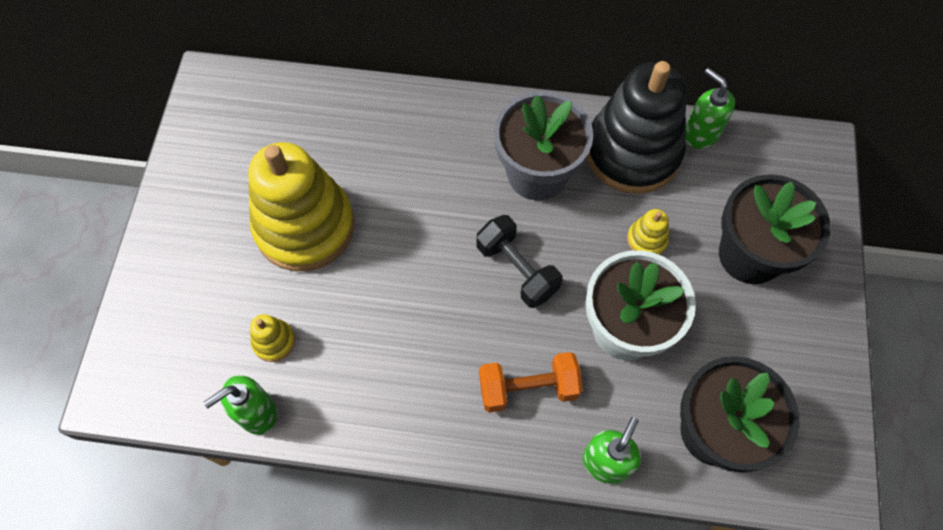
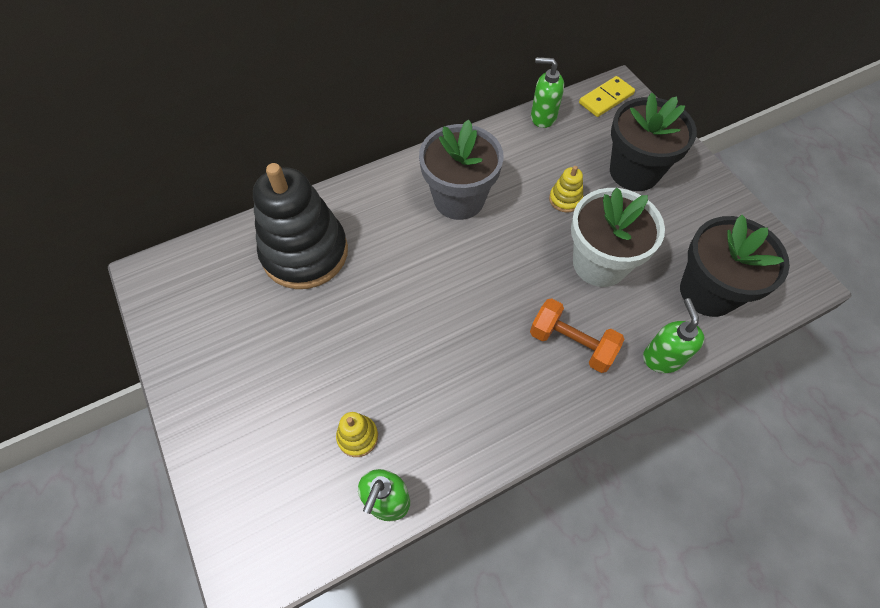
camera: 35 degrees left, 5 degrees down
yellow stacking toy [248,142,354,271] -> none
black dumbbell [477,215,562,308] -> none
orange dumbbell [479,352,583,413] -> orange dumbbell turned 75 degrees clockwise [530,298,624,373]
black stacking toy [587,61,686,194] -> black stacking toy moved to [253,163,348,289]
none -> yellow domino [579,76,635,117]

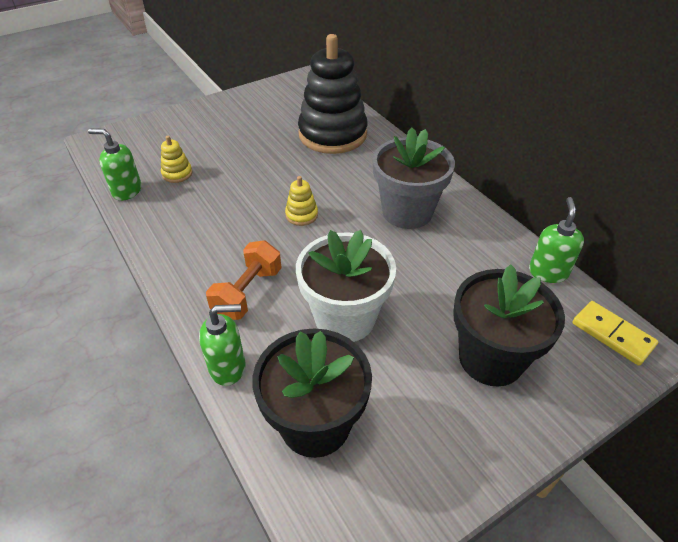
camera: 85 degrees right, 15 degrees down
yellow stacking toy [549,166,583,212] -> yellow stacking toy moved to [285,176,318,226]

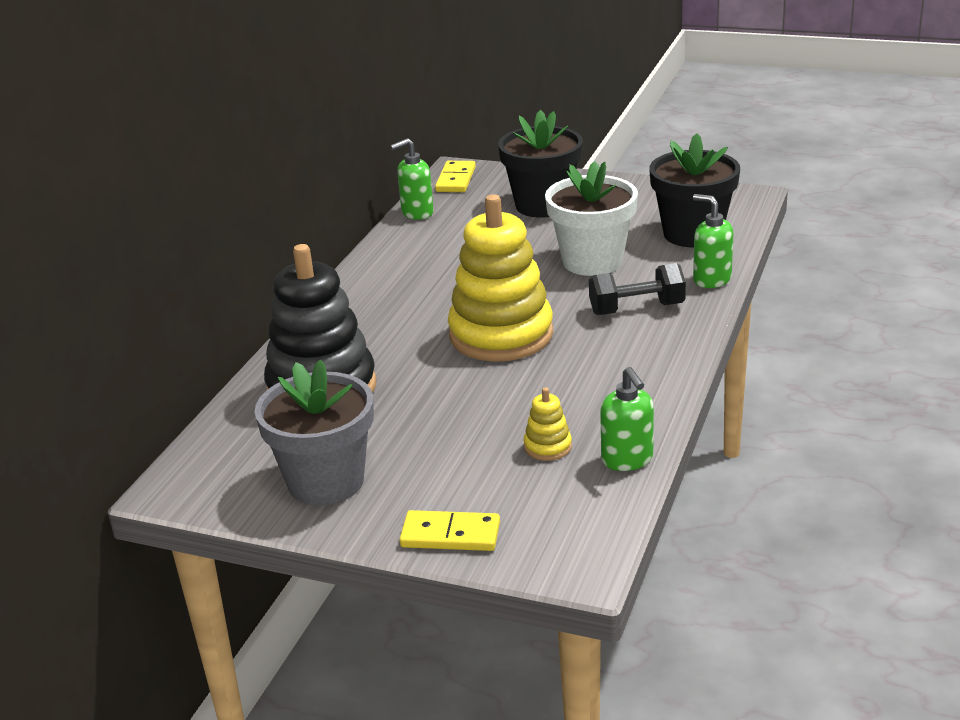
camera: 125 degrees left, 15 degrees down
orange dumbbell [206,240,282,320] -> black dumbbell [589,263,686,315]
yellow stacking toy [285,176,318,226] -> yellow stacking toy [448,194,553,362], size x2.49
grey flower pot [372,127,455,229] -> grey flower pot moved to [255,360,374,506]
none -> yellow domino [399,510,500,551]

